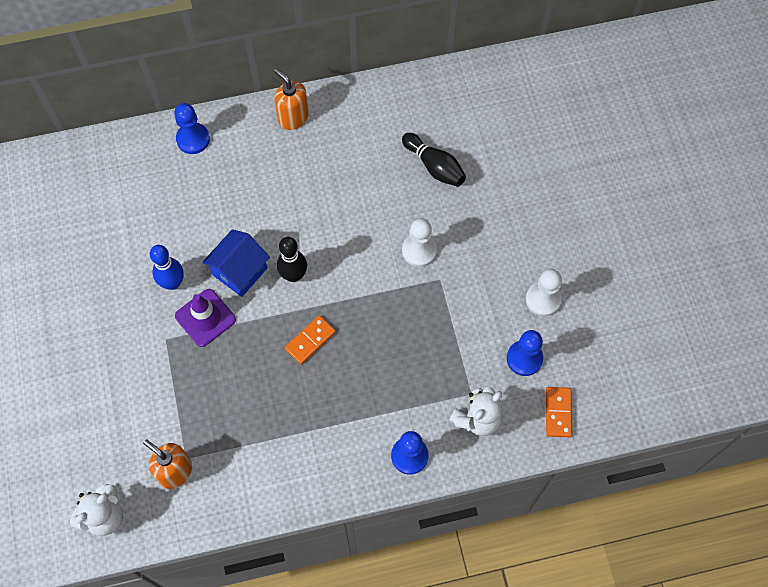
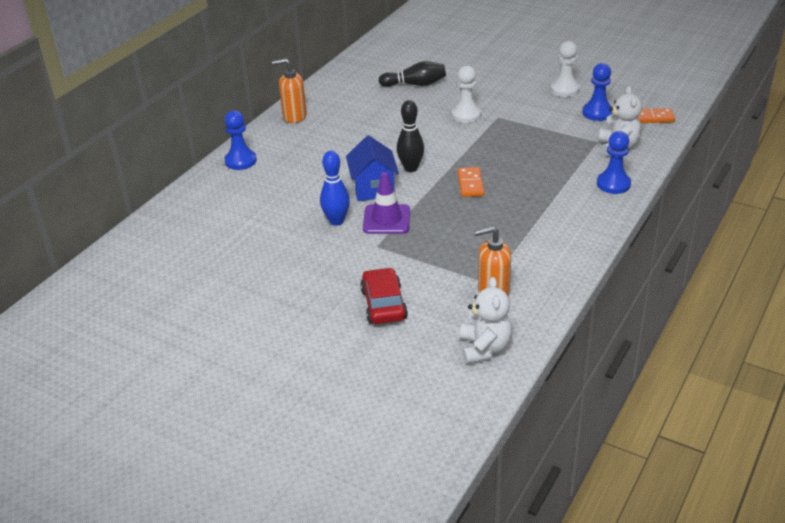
camera: 45 degrees left, 30 degrees down
orange domino [546,387,572,437] -> orange domino turned 45 degrees counterclockwise [637,108,675,123]
none -> red car [360,267,408,324]

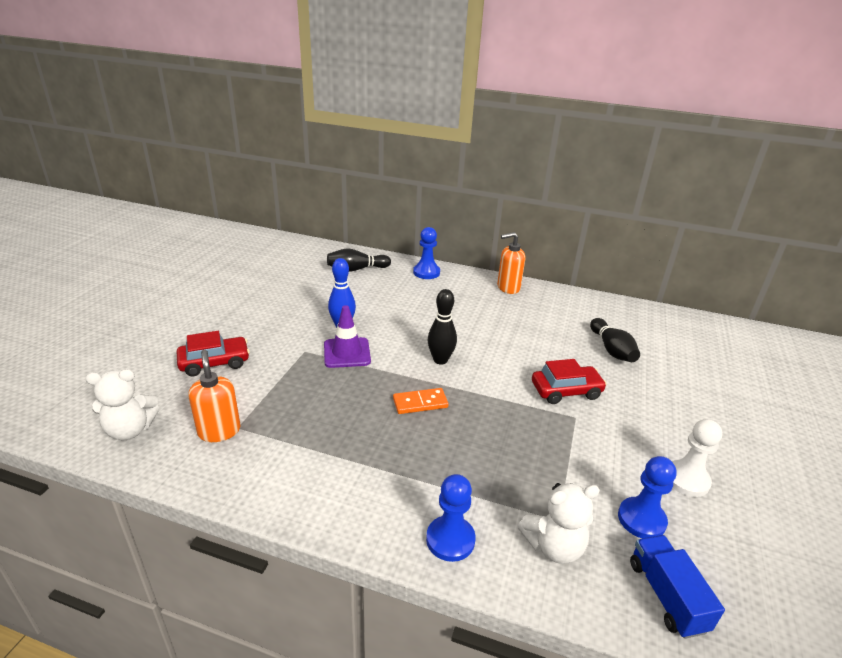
camera: 75 degrees right, 5 degrees down
orange soap dispenser [272,58,307,123] -> orange soap dispenser turned 90 degrees counterclockwise [497,232,525,294]
blue house [346,135,399,201] -> none
white pawn [452,66,481,123] -> red car [532,359,607,404]
orange domino [637,108,675,123] -> blue truck [630,535,725,639]
none -> black bowling pin [327,248,391,272]

